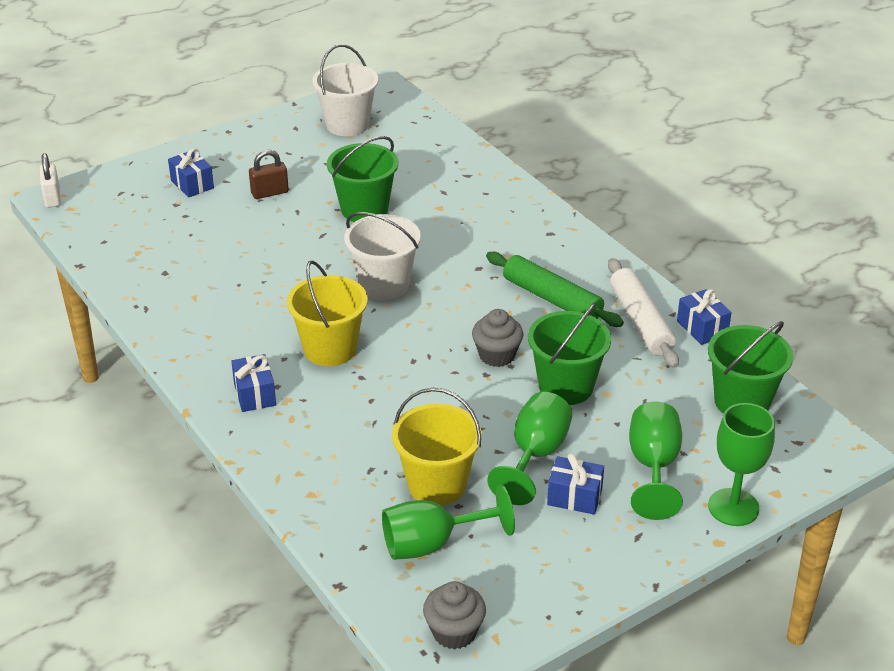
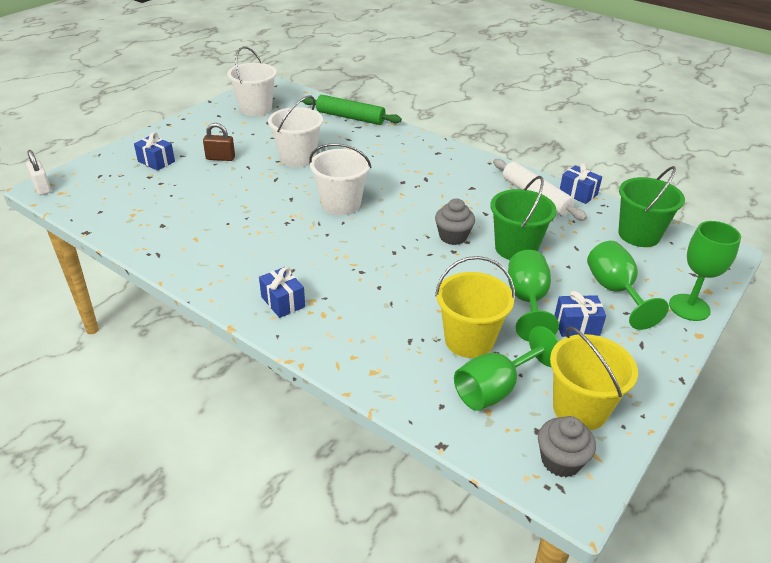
camera: 20 degrees left, 0 degrees up
brown padlock [249,150,289,199] -> brown padlock turned 45 degrees clockwise [203,123,235,161]
yellow bucket [287,261,368,366] -> yellow bucket moved to [550,326,638,430]
green bucket [327,136,398,222] -> white bucket [268,95,323,167]
green rolling pin [486,252,624,327] -> green rolling pin moved to [302,95,402,125]

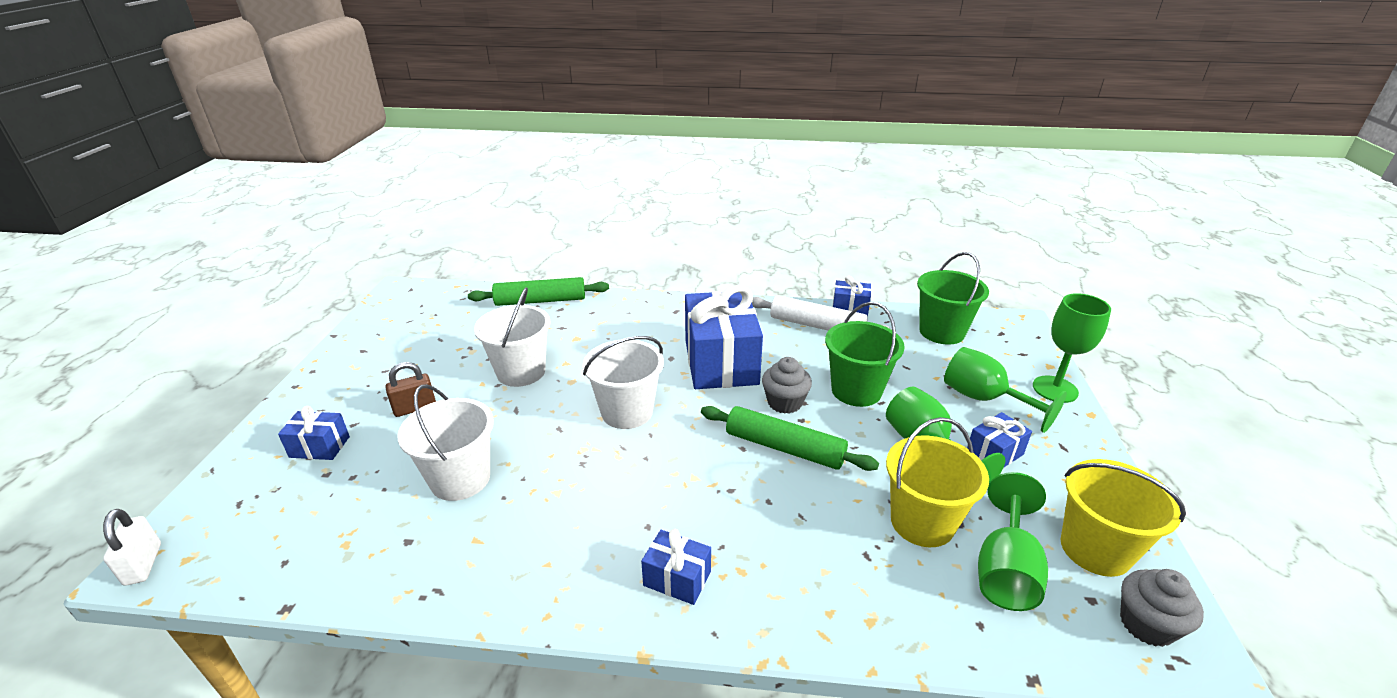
camera: 30 degrees left, 5 degrees down
white padlock [26,150,51,195] -> white padlock turned 45 degrees clockwise [103,509,161,586]
white bucket [227,46,277,116] -> white bucket moved to [398,384,494,501]
none -> blue gift [685,286,763,389]
none -> green rolling pin [701,406,879,471]

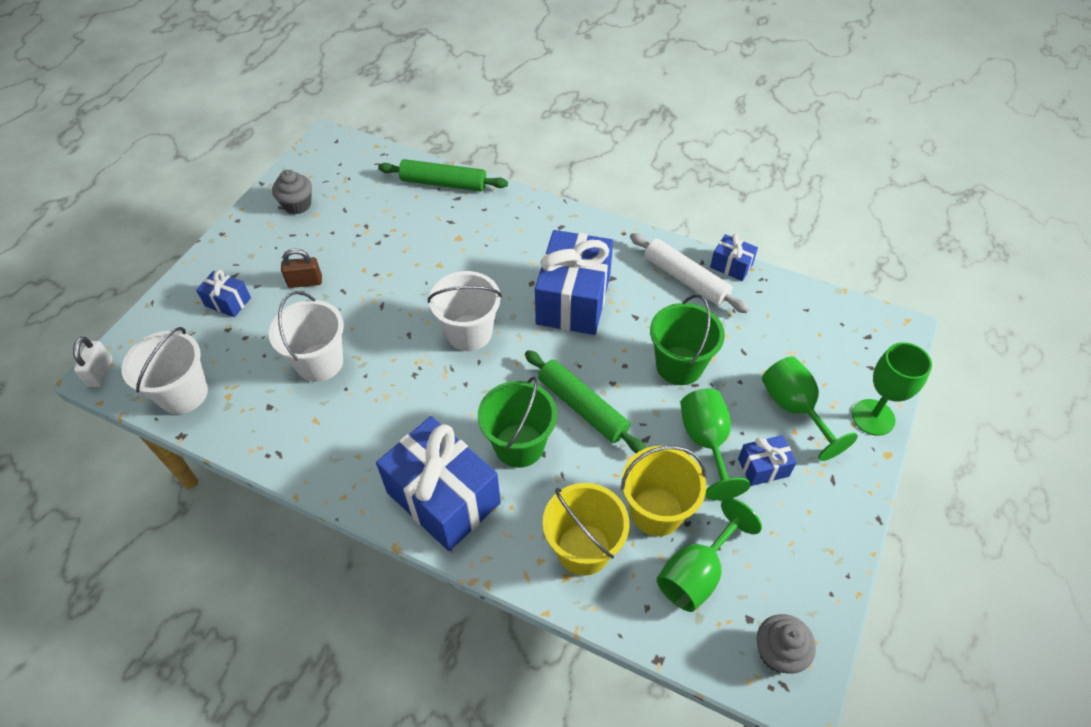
camera: 20 degrees right, 20 degrees up
white bucket [474,288,551,387] -> white bucket moved to [121,327,208,414]
blue gift [641,529,711,605] -> blue gift [376,416,501,551], size x2.15
grey cupcake [762,357,812,414] -> grey cupcake moved to [272,170,312,214]
green bucket [917,252,989,345] -> green bucket moved to [478,377,557,468]
yellow bucket [1061,459,1186,577] -> yellow bucket moved to [543,483,629,575]

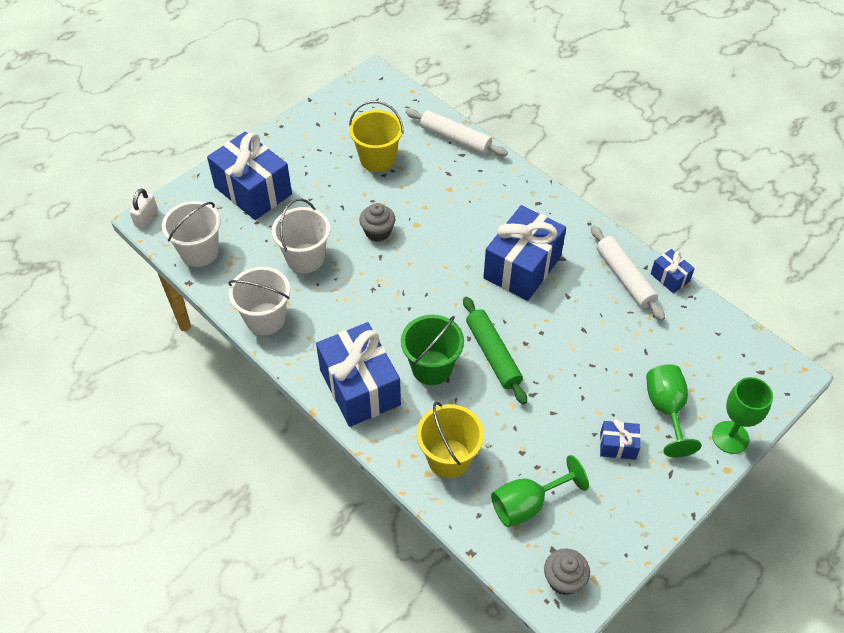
camera: 20 degrees right, 0 degrees up
blue gift [196,270,251,317] -> blue gift [207,132,292,220], size x2.15
grey cupcake [272,170,312,214] -> grey cupcake moved to [359,203,395,242]
brown padlock [281,249,322,288] -> none
green rolling pin [378,159,508,191] -> white rolling pin [406,109,508,156]
white bucket [428,271,502,351] -> white bucket moved to [228,267,290,335]
yellow bucket [621,446,706,536] -> yellow bucket moved to [349,101,404,172]
green bucket [650,294,725,385] -> none
green goblet [680,388,750,500] -> none

